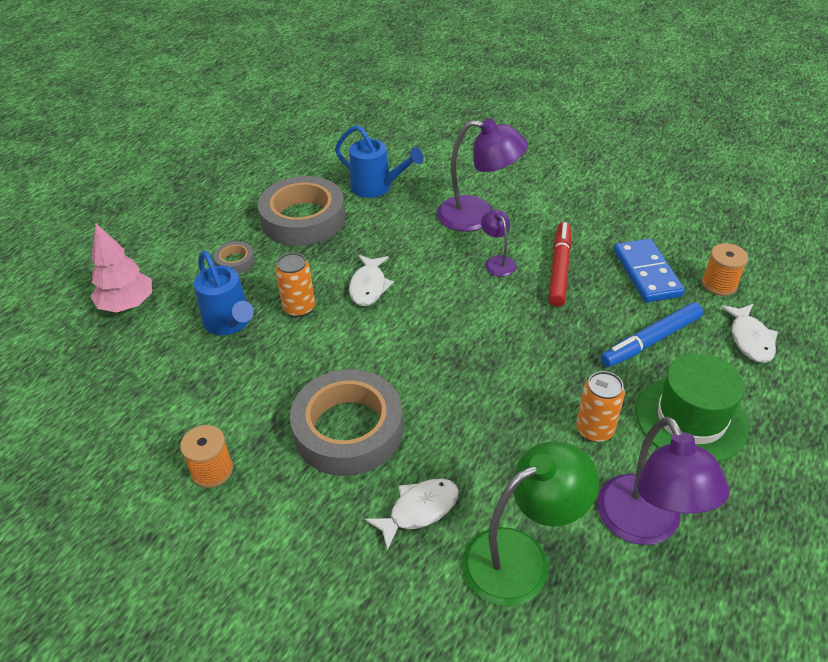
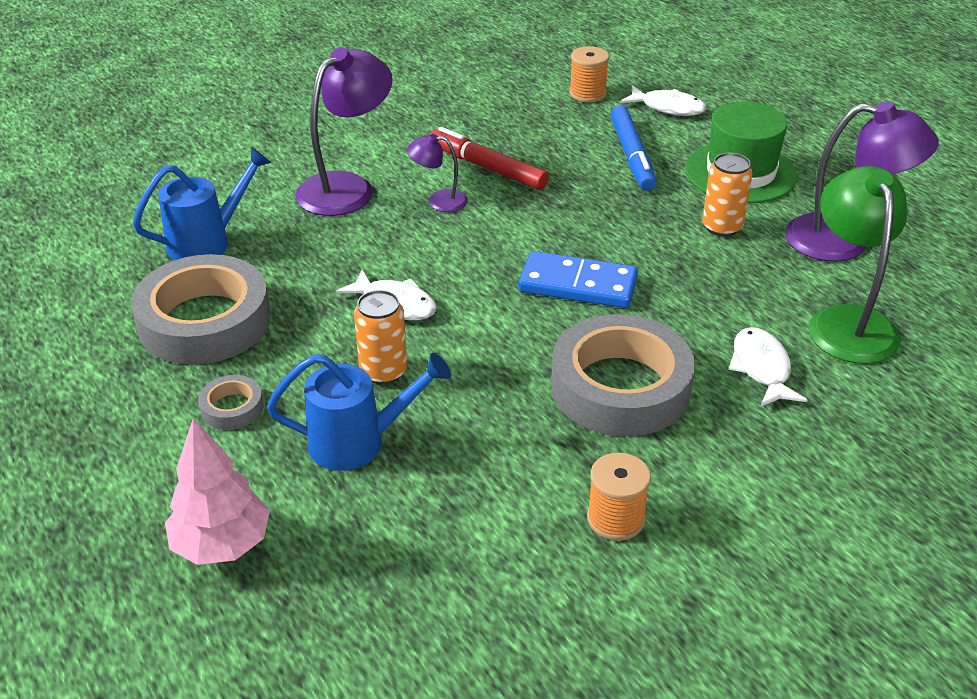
camera: 65 degrees left, 5 degrees down
blue domino [614,239,685,303] -> blue domino moved to [518,251,638,308]

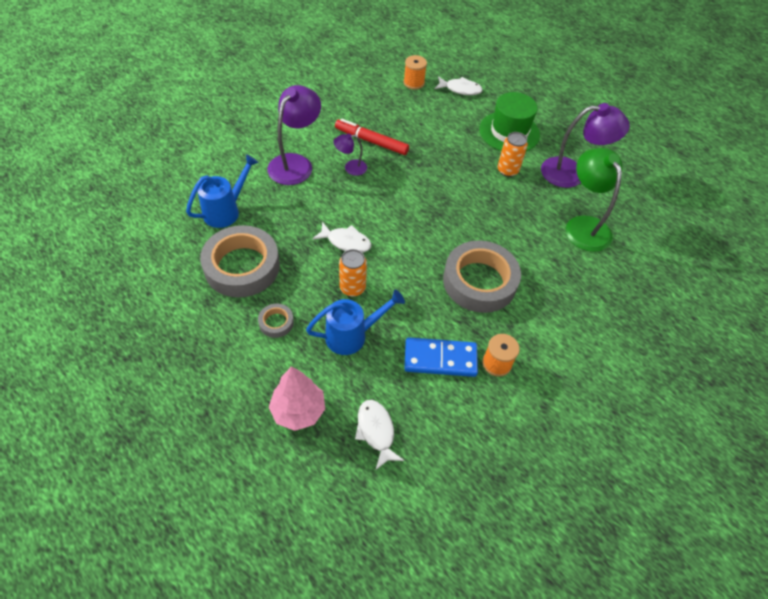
camera: 15 degrees left, 15 degrees up
blue domino [518,251,638,308] -> blue domino moved to [404,337,478,377]
blue marker [610,105,656,191] -> none
white fish [729,327,807,407] -> white fish moved to [355,400,405,470]

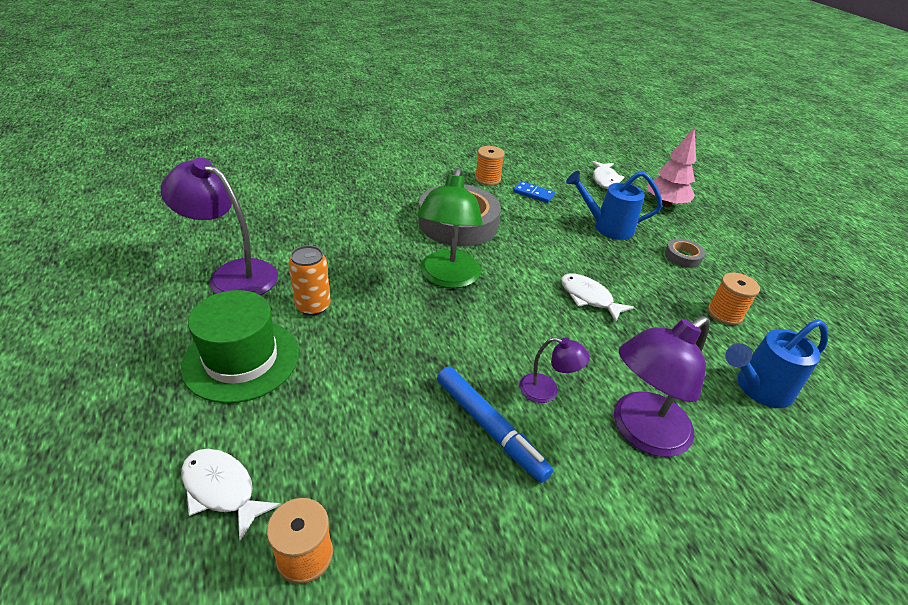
camera: 155 degrees left, 15 degrees down
grey tape [200,225,280,298] -> orange spool [708,272,760,325]
red marker [335,119,409,155] -> blue marker [437,367,553,483]
orange can [339,249,367,297] -> none
blue domino [404,337,478,377] -> blue domino [513,181,555,203], size x0.59
green lamp [566,148,623,252] -> green lamp moved to [417,168,483,288]

